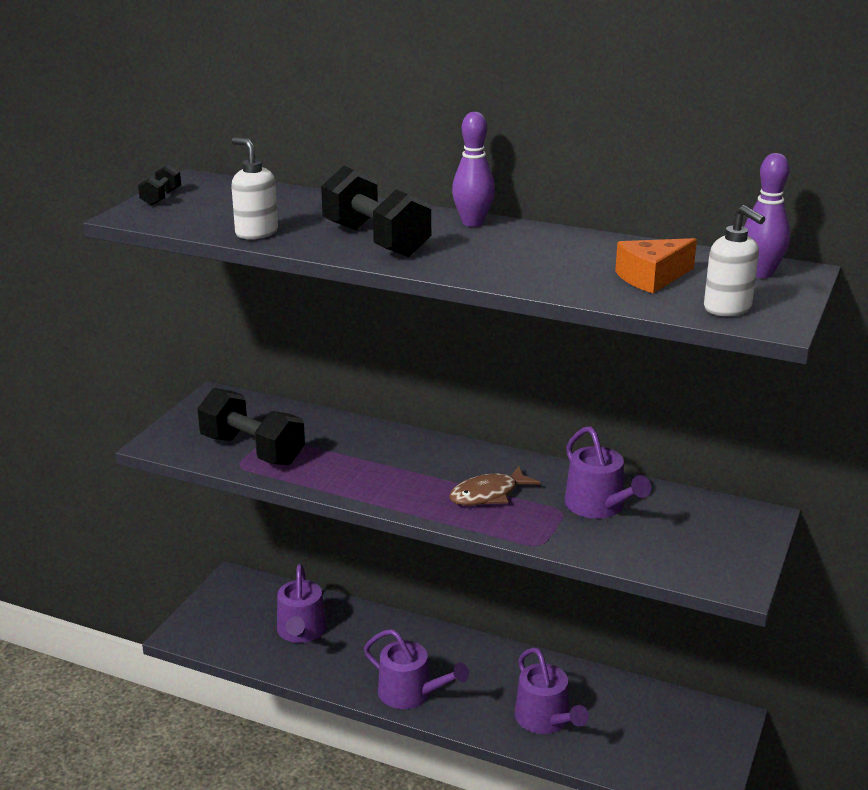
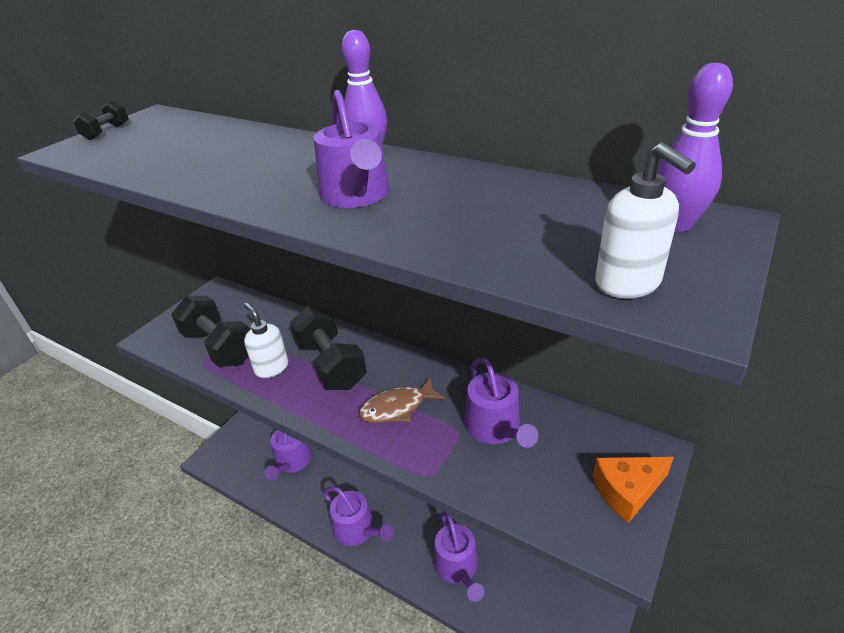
camera: 10 degrees right, 10 degrees up
white soap dispenser [231,137,278,240] -> white soap dispenser moved to [244,303,289,378]
black dumbbell [321,166,431,257] -> black dumbbell moved to [290,306,367,390]
orange cheese [615,238,697,293] -> orange cheese moved to [593,457,674,523]
none -> purple watering can [314,90,390,208]

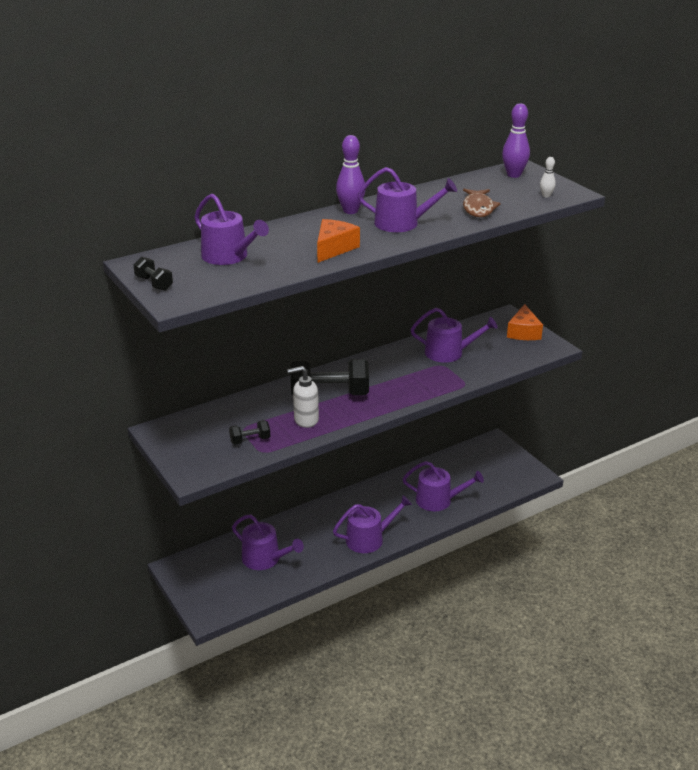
camera: 65 degrees left, 5 degrees down
black dumbbell [171,296,250,367] -> black dumbbell [229,420,270,445], size x0.47
brown fish [359,377,446,423] -> brown fish moved to [463,189,501,217]
white soap dispenser [595,143,696,299] -> white bowling pin [540,157,556,197]
none -> purple watering can [194,193,269,265]
none -> orange cheese [317,219,360,263]

